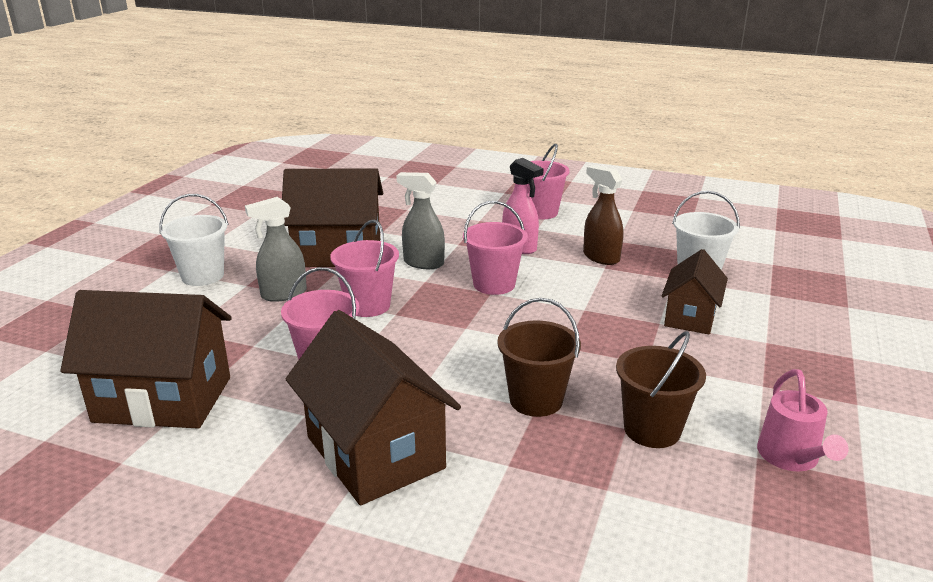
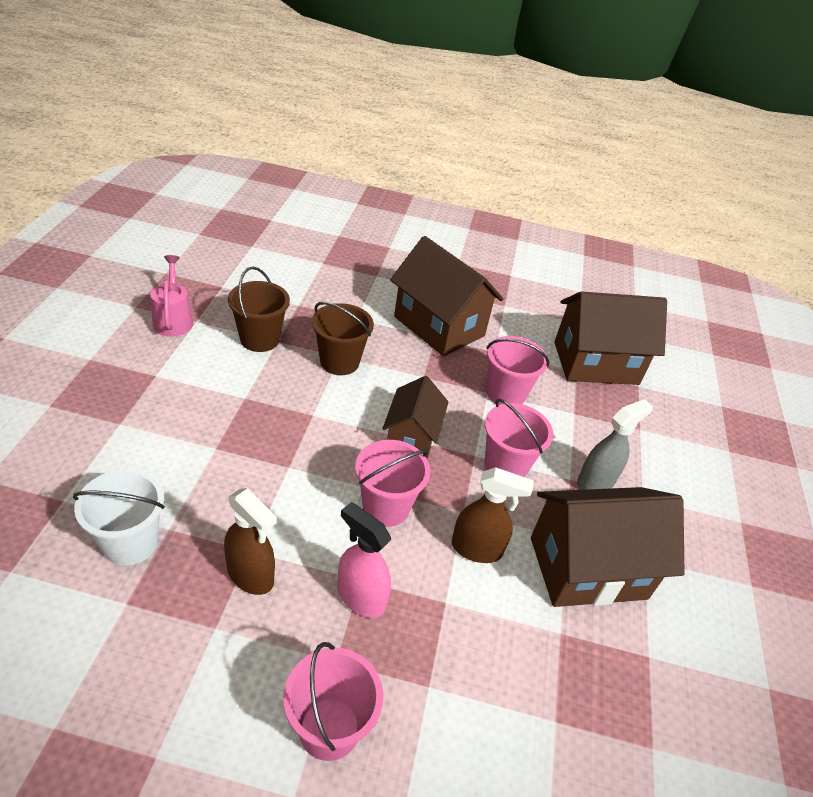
camera: 165 degrees right, 15 degrees up
white bucket [159,194,229,286] -> none
grey spray bottle [396,172,445,269] -> brown spray bottle [452,467,534,563]
brown house [662,249,728,334] -> brown house moved to [382,376,448,459]

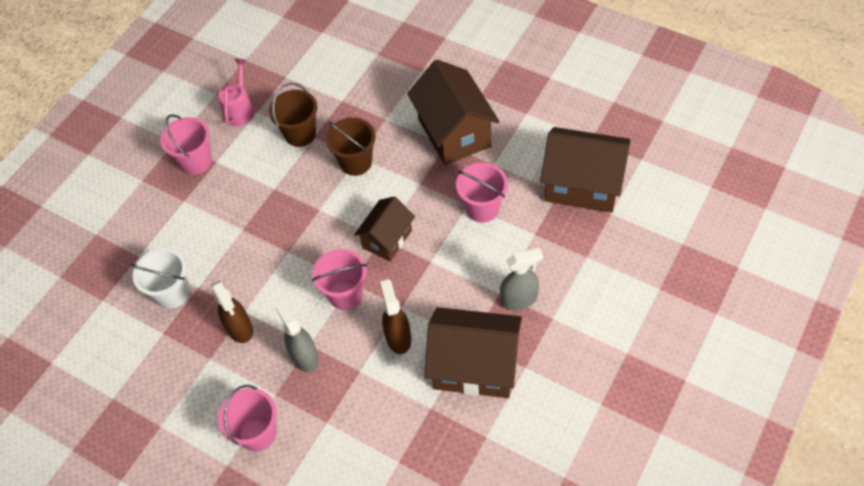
camera: 30 degrees right, 15 degrees up
pink spray bottle [338,502,391,618] -> grey spray bottle [274,301,319,372]
brown spray bottle [452,467,534,563] -> brown spray bottle turned 135 degrees counterclockwise [380,279,411,354]
pink bucket [485,399,553,477] -> pink bucket moved to [160,114,212,175]

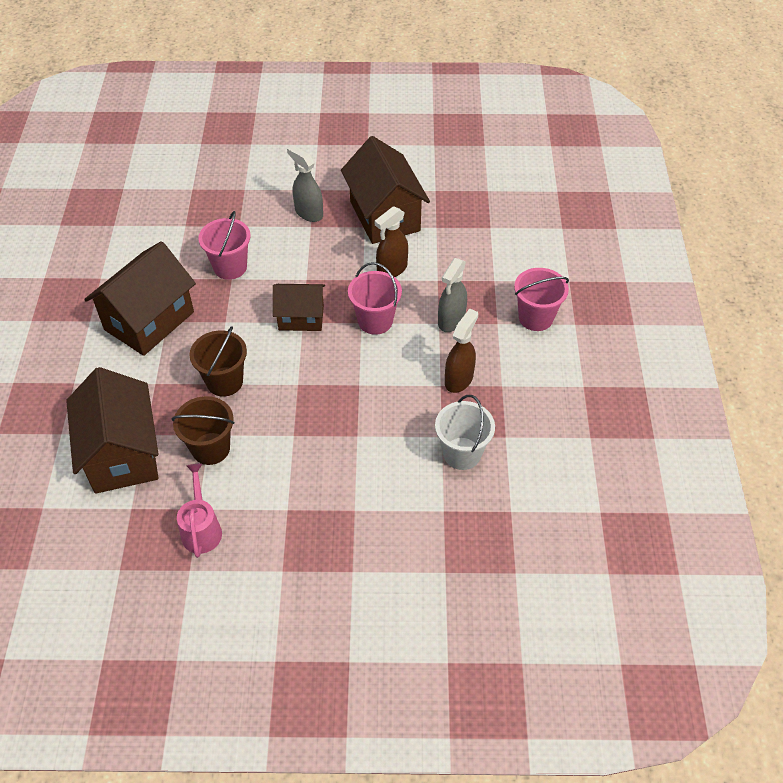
camera: 125 degrees left, 5 degrees down
pink bucket [160,114,212,175] -> none
pink watering can [218,59,254,126] -> pink watering can turned 105 degrees clockwise [177,464,222,558]
brown house [540,127,630,213] -> brown house moved to [66,367,158,494]

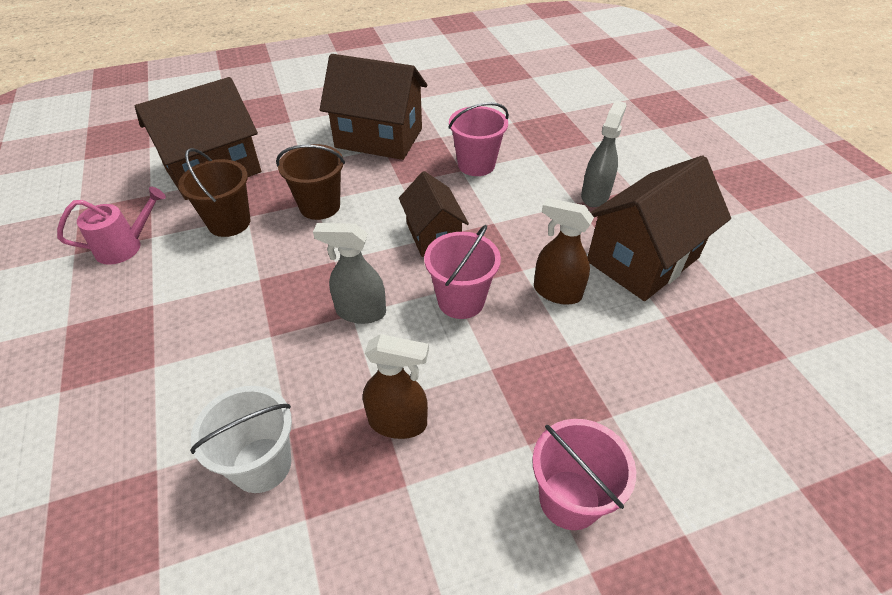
camera: 70 degrees right, 5 degrees down
grey spray bottle [438,258,467,332] -> grey spray bottle moved to [313,223,386,324]

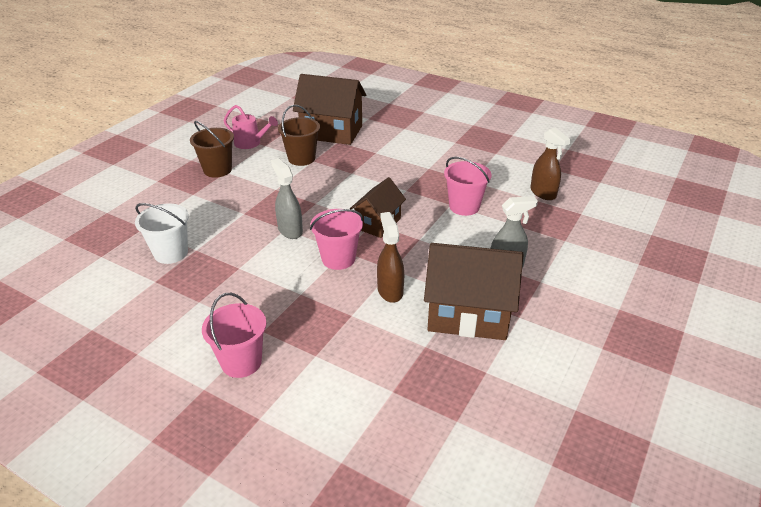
camera: 50 degrees right, 10 degrees down
brown bucket [276,144,345,220] -> brown bucket moved to [190,121,234,178]
brown house [320,54,427,160] -> none
brown spray bottle [363,334,429,439] -> brown spray bottle moved to [530,128,571,200]

